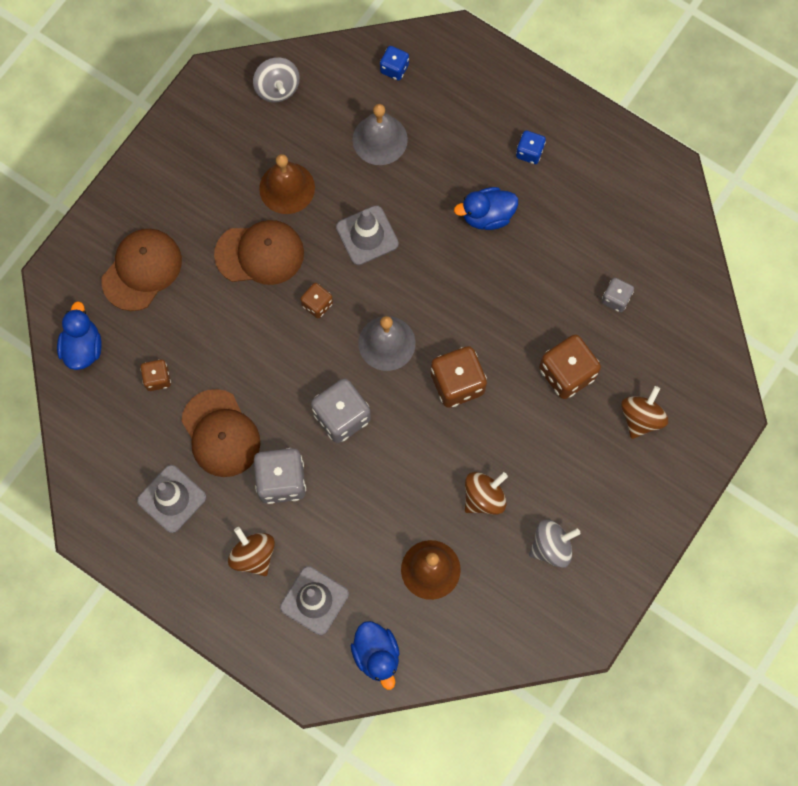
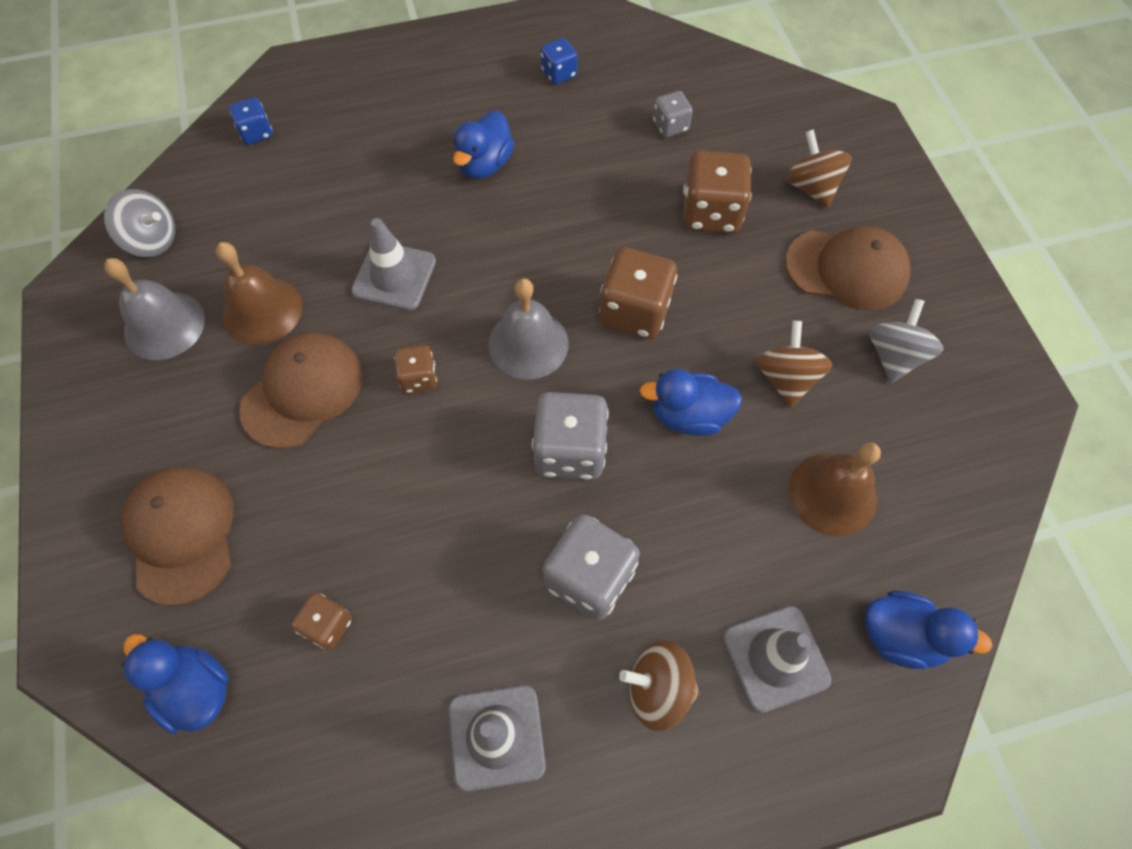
camera: 50 degrees left, 10 degrees down
brown cap [181,389,260,477] -> brown cap moved to [785,226,911,311]
grey bell [353,104,408,165] -> grey bell moved to [104,258,205,360]
blue dice [516,130,546,164] -> blue dice moved to [540,38,578,84]
none -> blue duck [640,369,742,436]

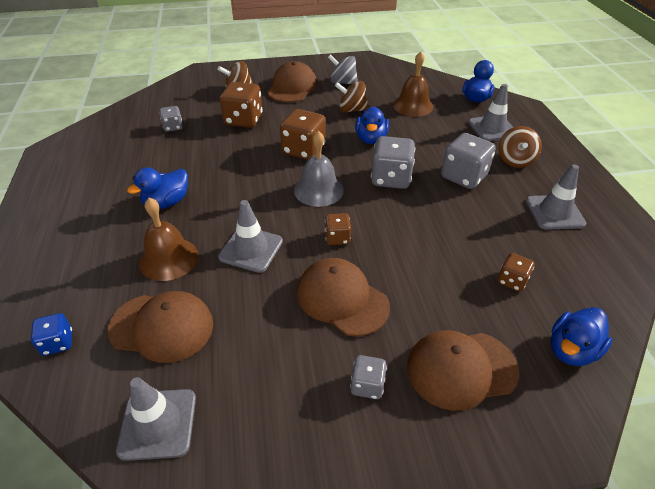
camera: 85 degrees left, 20 degrees down
grey spinning top [104,189,175,257] -> grey traffic cone [116,377,196,461]
grey bell [104,258,205,360] -> none
brown bell [216,242,302,345] -> brown bell moved to [139,198,198,281]
blue duck [453,111,514,179] -> blue duck turned 105 degrees clockwise [127,167,188,209]
blue dice [540,38,578,84] -> none
none -> brown cap [107,291,213,363]
none -> grey dice [350,355,387,399]

